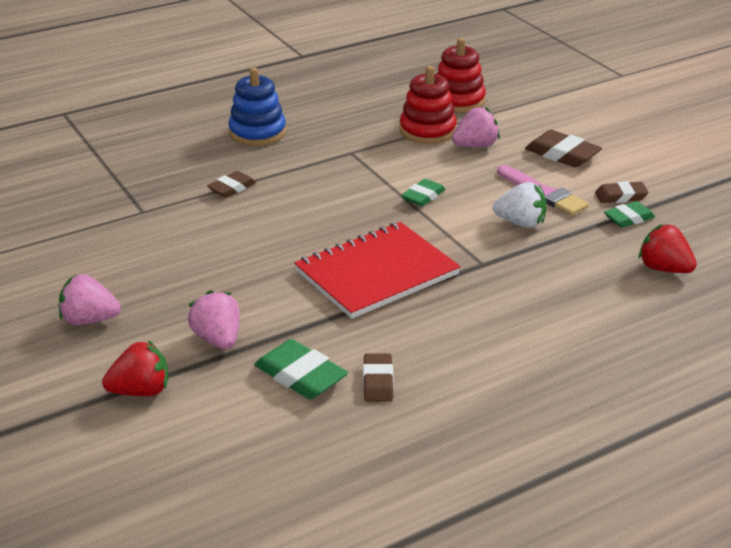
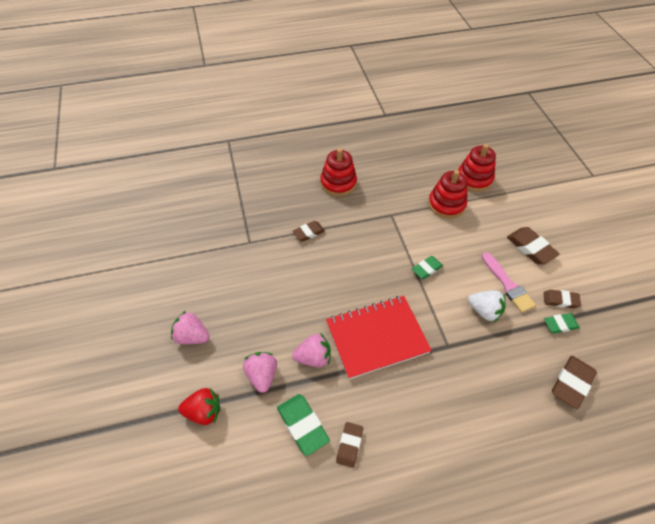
camera: 15 degrees right, 20 degrees up
blue stacking toy [228,67,286,146] -> red stacking toy [320,148,357,196]
pink strawberry [452,107,500,147] -> pink strawberry moved to [292,334,331,367]
red strawberry [639,224,697,273] -> brown eraser [552,356,597,409]

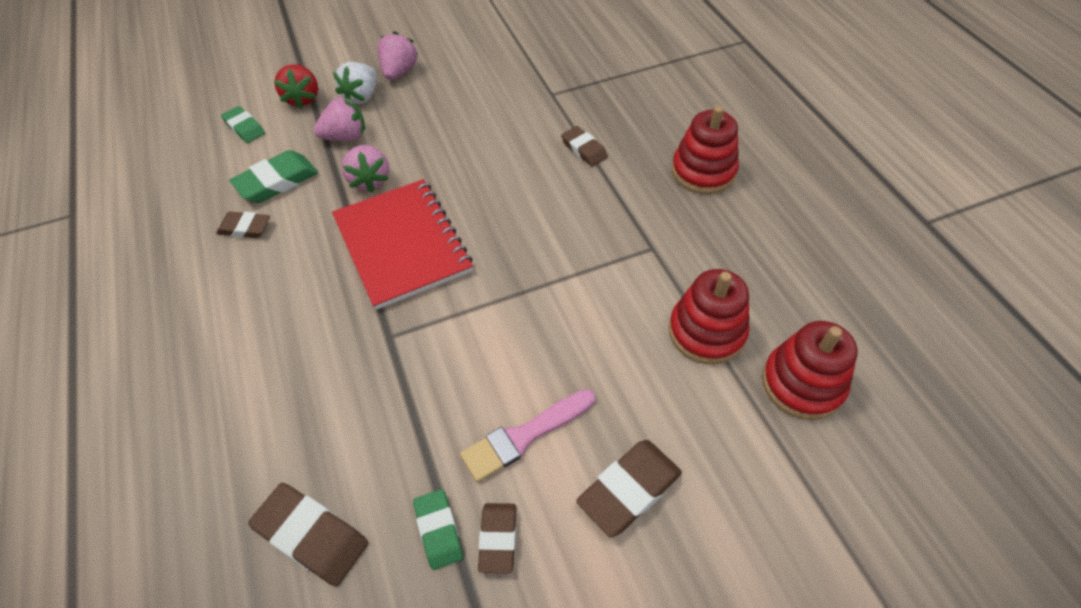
camera: 85 degrees right, 0 degrees up
green eraser [412,256,443,279] -> green eraser moved to [221,106,265,143]
white strawberry [468,290,506,322] -> white strawberry moved to [333,62,377,104]

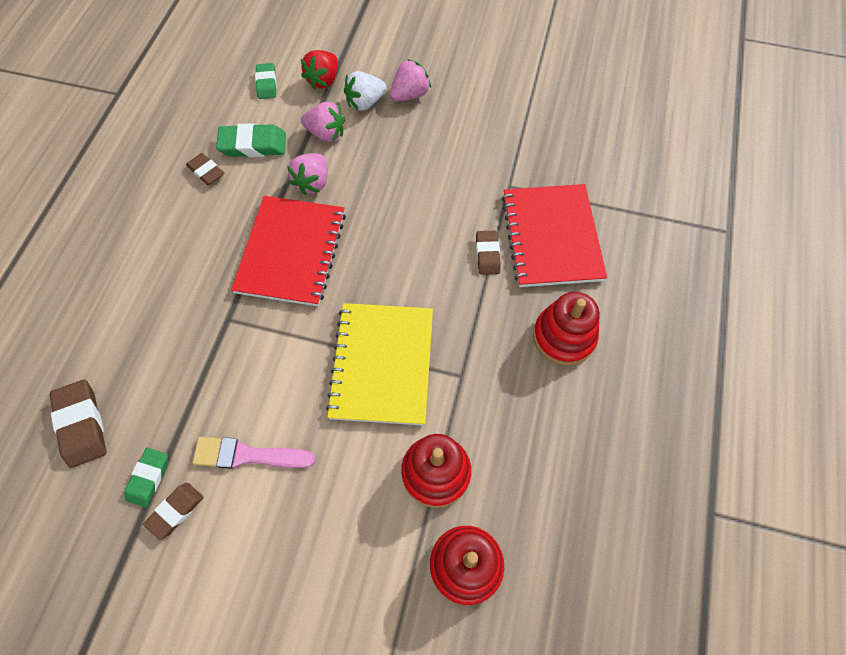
camera: 35 degrees right, 10 degrees up
brown eraser [576,440,682,537] -> none
none -> yellow notebook [326,303,433,425]
none -> red notebook [502,184,607,287]

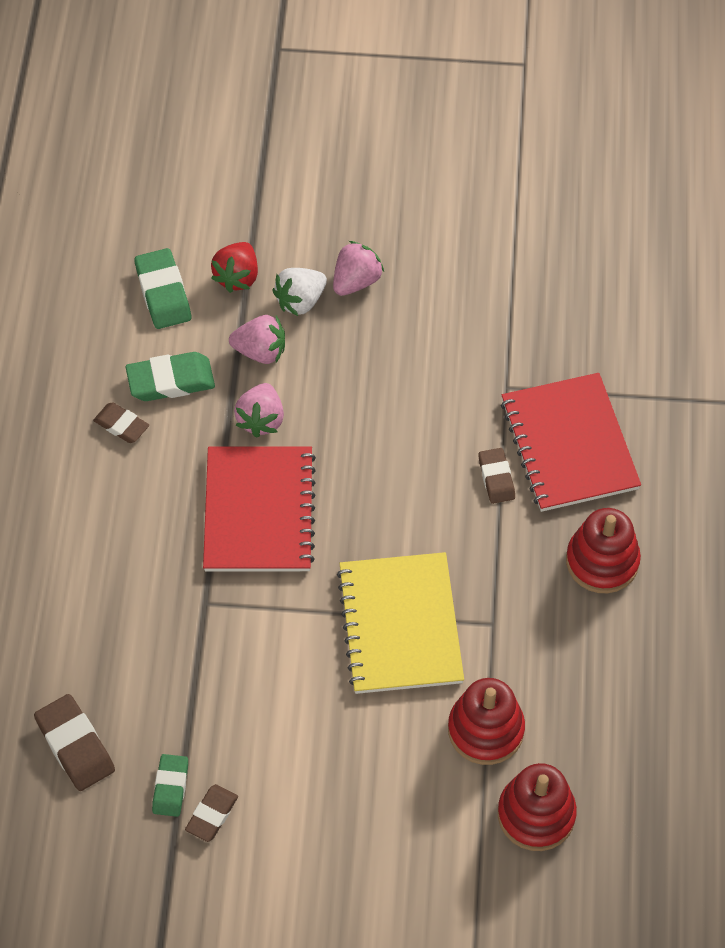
camera: 10 degrees left, 5 degrees down
pink brush [192,437,316,469] -> none
green eraser [255,63,277,99] -> green eraser [135,248,191,329], size x1.55

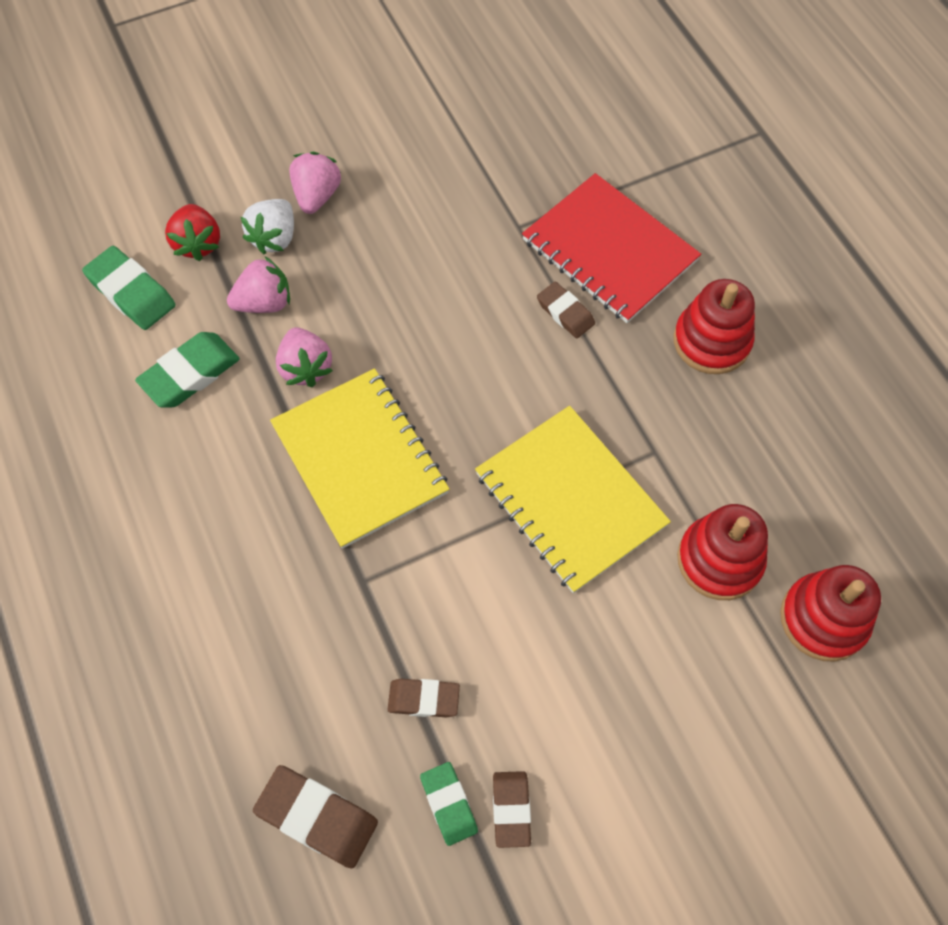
camera: 30 degrees left, 5 degrees up
brown eraser [93,402,149,443] -> brown eraser moved to [388,679,460,718]
red notebook [203,446,316,571] -> yellow notebook [270,368,449,549]

